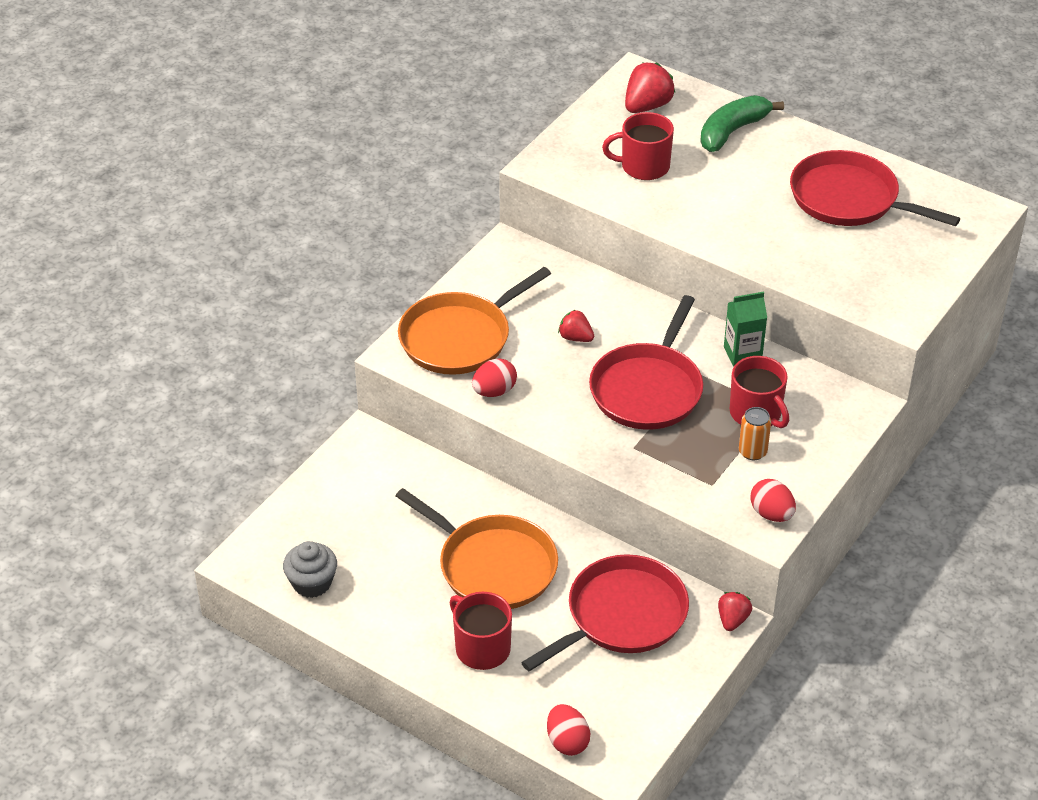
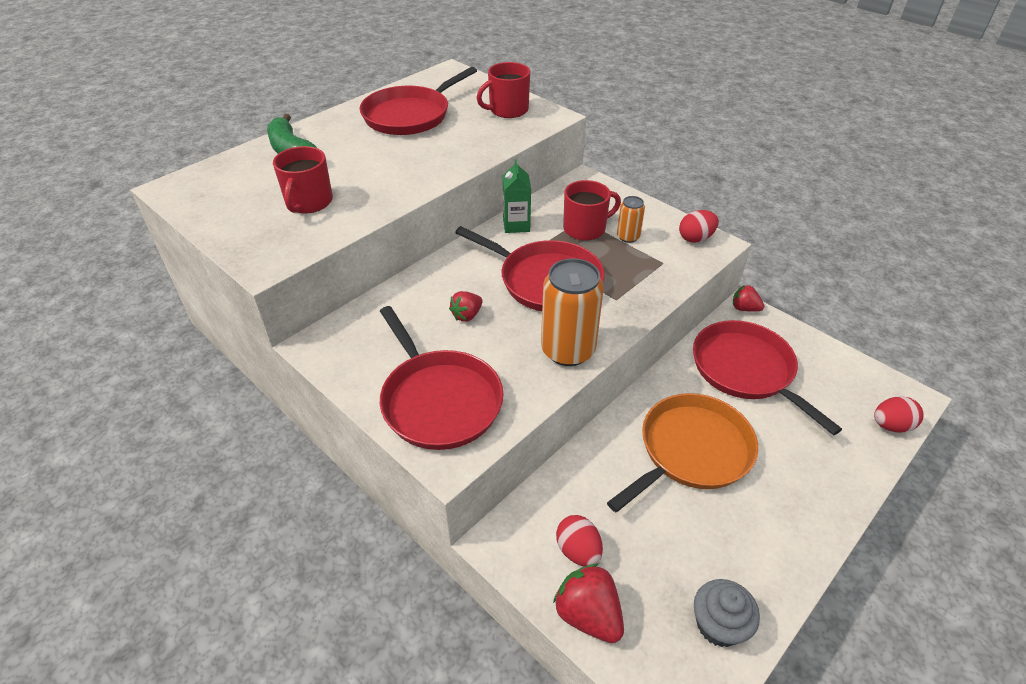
camera: 80 degrees left, 0 degrees up
orange pan [398,267,551,375] -> red pan [380,306,504,450]
red mug [450,592,512,670] -> red mug moved to [477,62,530,118]
red egg [472,358,517,397] -> red egg moved to [556,515,603,566]
red strawberry [625,62,675,113] -> red strawberry moved to [553,564,624,643]
none -> orange can [541,258,604,366]

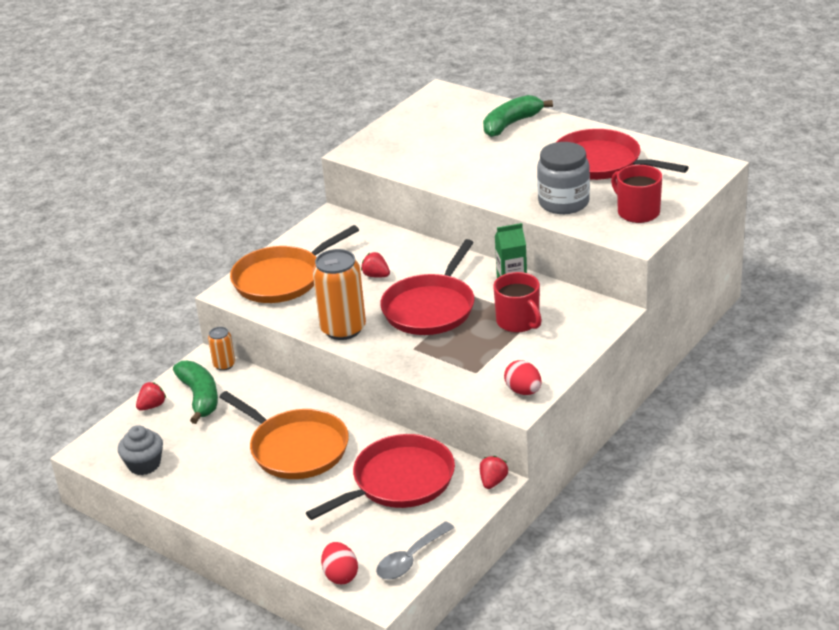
camera: 85 degrees right, 10 degrees down
red mug [273,146,333,213] -> none
red pan [380,306,504,450] -> orange pan [230,225,359,303]
red strawberry [553,564,624,643] -> red strawberry [136,382,166,411], size x0.61
red egg [556,515,603,566] -> green banana [173,361,218,424]
orange can [617,196,645,243] -> orange can moved to [208,327,235,371]
none -> grey spoon [376,521,454,579]
none -> grey jar [537,142,590,214]

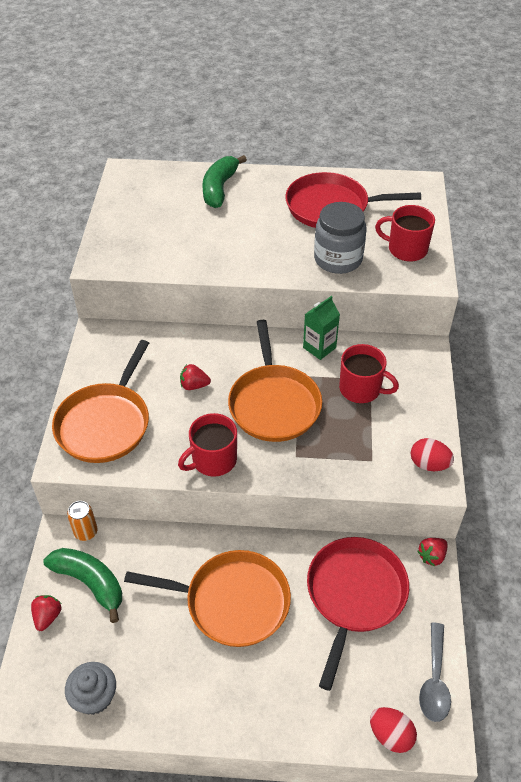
camera: 35 degrees left, 15 degrees up
orange can [312,249,366,340] -> red mug [178,413,237,477]
red pan [380,239,474,335] -> orange pan [228,320,322,442]
red strawberry [480,456,508,489] -> red strawberry turned 120 degrees counterclockwise [417,538,448,567]

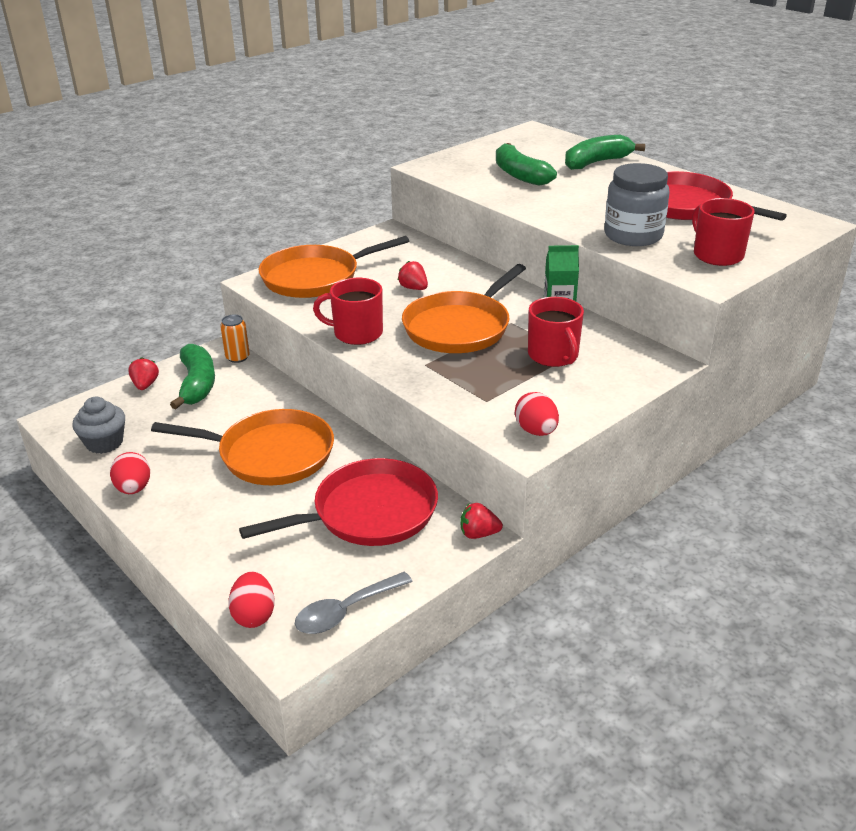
camera: 45 degrees right, 15 degrees down
red strawberry [31,595,61,631] -> red strawberry turned 60 degrees counterclockwise [128,357,159,390]
orange pan [124,550,291,647] -> orange pan turned 45 degrees counterclockwise [151,409,334,485]
none -> red egg [110,452,150,494]
none -> green banana [496,143,557,186]

